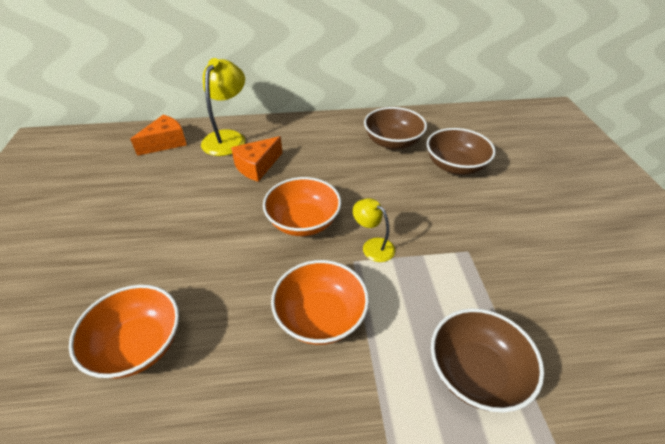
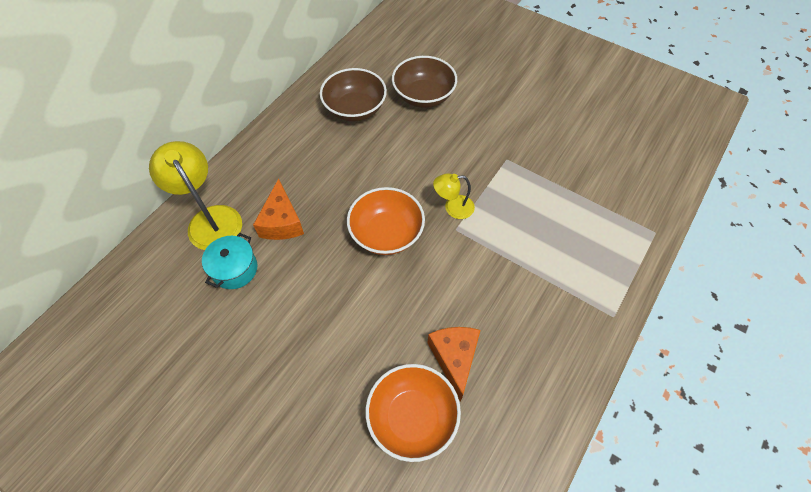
camera: 50 degrees left, 15 degrees up
orange cheese [130,115,187,156] -> orange cheese moved to [428,327,481,402]
orange bowl [271,260,369,345] -> none
brown bowl [431,308,544,413] -> none
none -> turquoise pot [202,233,258,289]

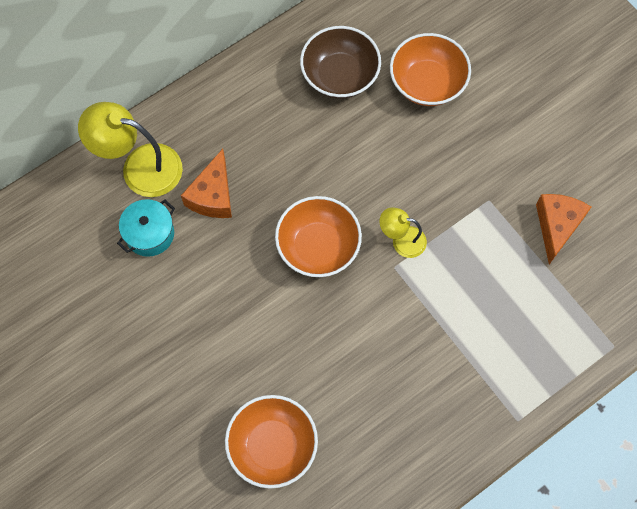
camera: 20 degrees right, 10 degrees up
yellow lamp [149,141,242,250] -> yellow lamp turned 60 degrees counterclockwise [78,102,183,197]
brown bowl [392,56,457,108] -> orange bowl [390,33,471,106]
orange cheese [428,327,481,402] -> orange cheese moved to [536,194,591,265]

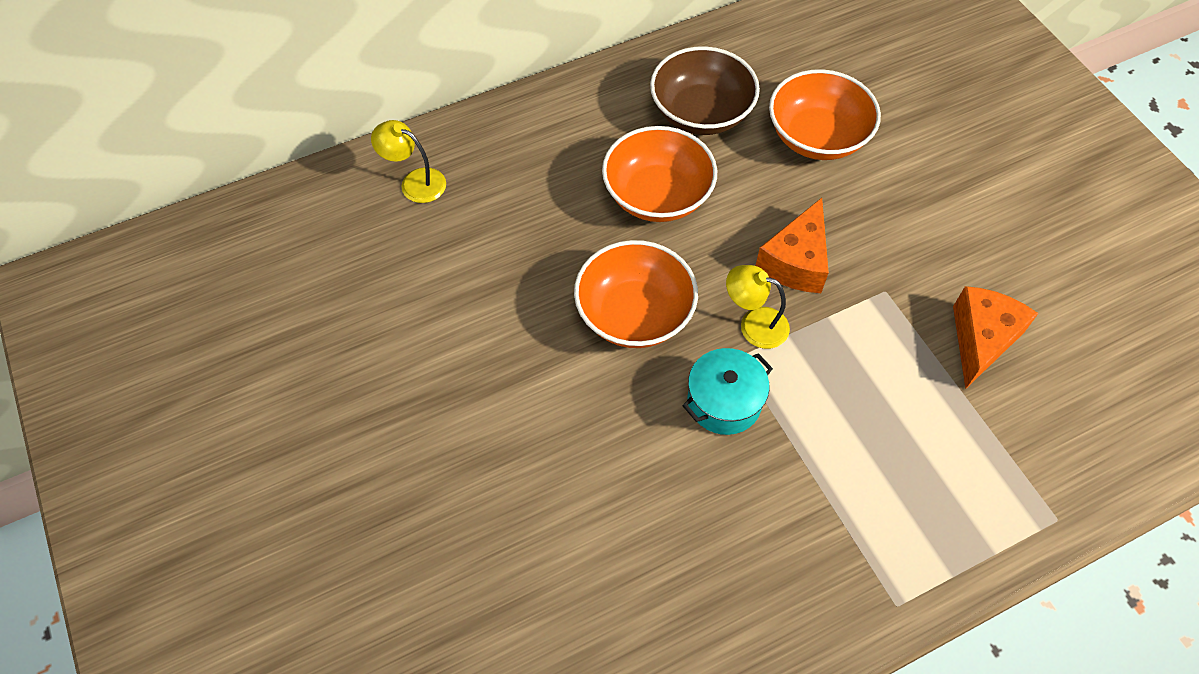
camera: 10 degrees right, 10 degrees down
yellow lamp [78,102,183,197] -> yellow lamp [371,120,446,203], size x0.56
turquoise pot [117,199,175,257] -> turquoise pot moved to [682,348,773,435]
orange cheese [181,149,232,218] -> orange cheese moved to [755,198,829,293]
orange bowl [225,395,318,489] -> orange bowl moved to [602,126,717,222]

